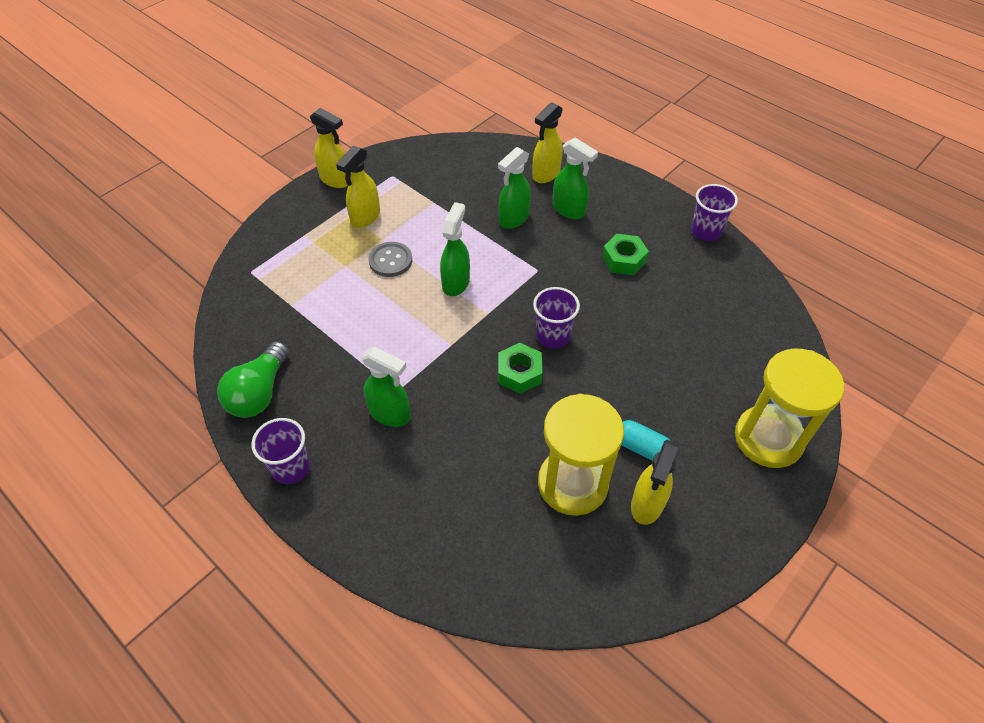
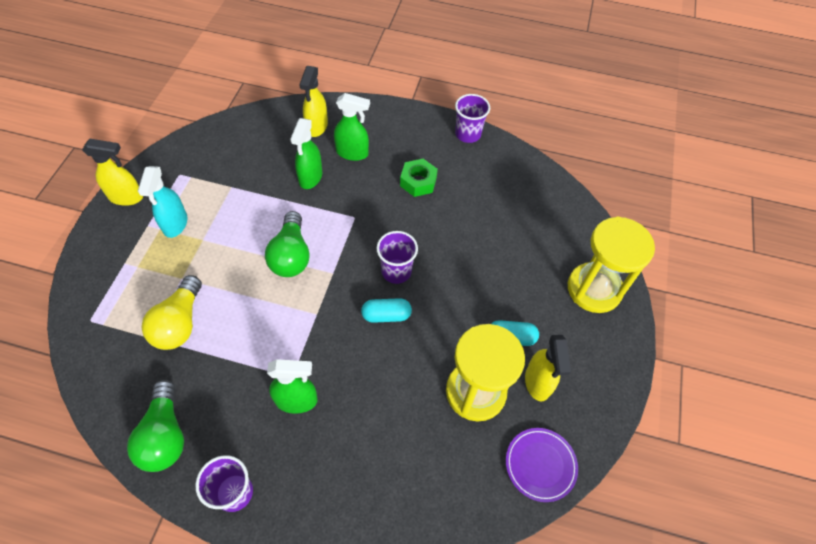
camera: 30 degrees left, 5 degrees up
yellow spray bottle [336,145,380,228] -> turquoise spray bottle [138,166,187,238]
grey button [369,242,412,277] -> none
green spray bottle [440,202,470,296] -> green light bulb [265,211,310,277]
green nut [498,343,543,394] -> turquoise capsule [361,298,412,323]
none -> yellow light bulb [141,275,202,350]
none -> purple plate [506,428,578,502]

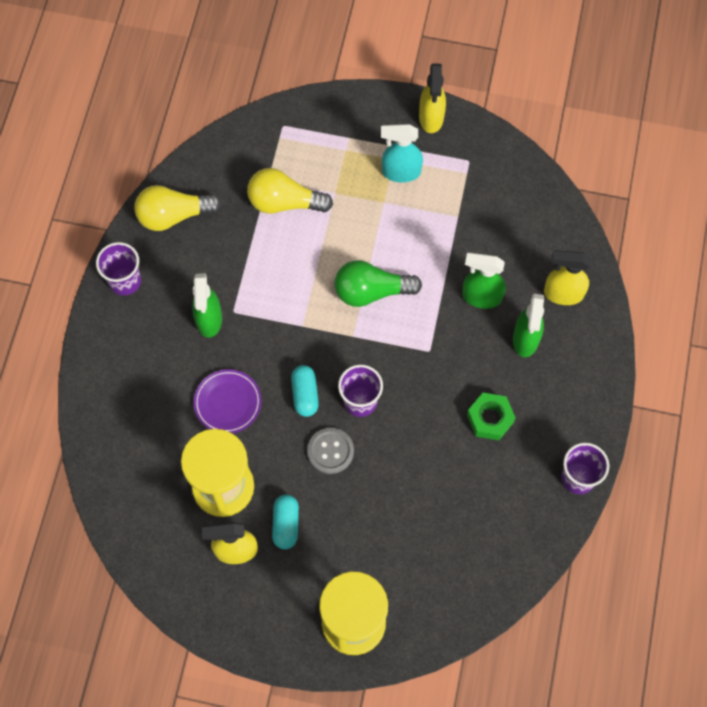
camera: 90 degrees right, 10 degrees up
green light bulb [127,380,184,472] -> yellow light bulb [134,185,222,231]
purple plate [506,428,578,502] -> purple plate moved to [194,369,262,433]
none -> grey button [307,428,354,474]

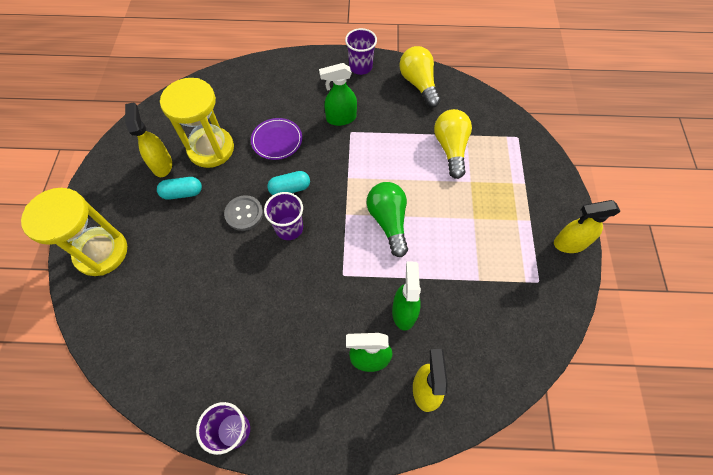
camera: 80 degrees right, 5 degrees down
turquoise spray bottle [381,124,423,182] -> none
green nut [467,393,516,440] -> none

